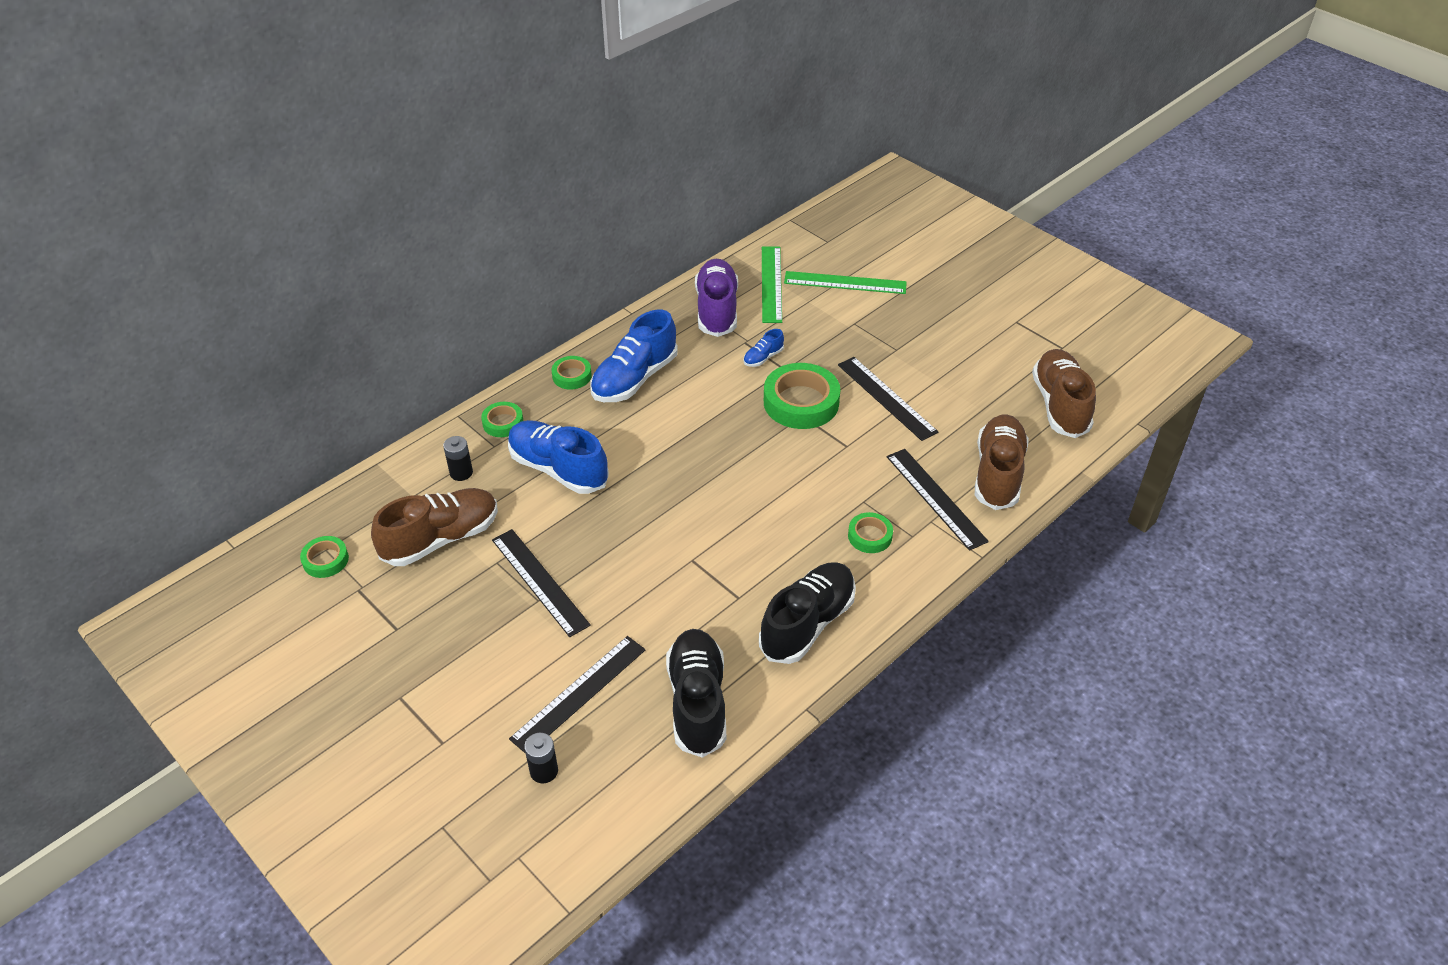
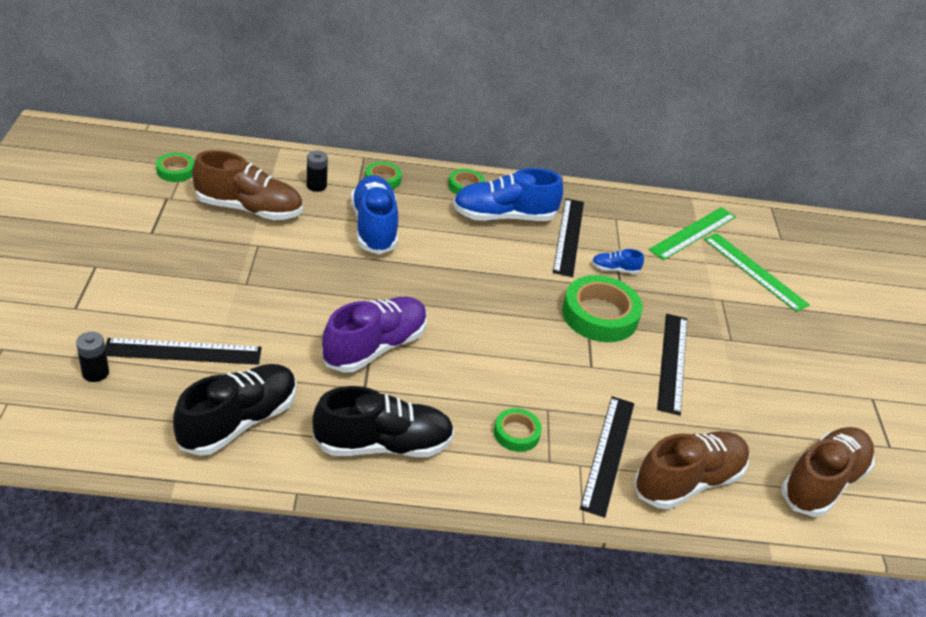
camera: 40 degrees right, 5 degrees down
black ruler [492,529,591,637] -> black ruler moved to [553,198,584,277]
purple shoe [695,259,738,337] -> purple shoe moved to [321,296,427,372]

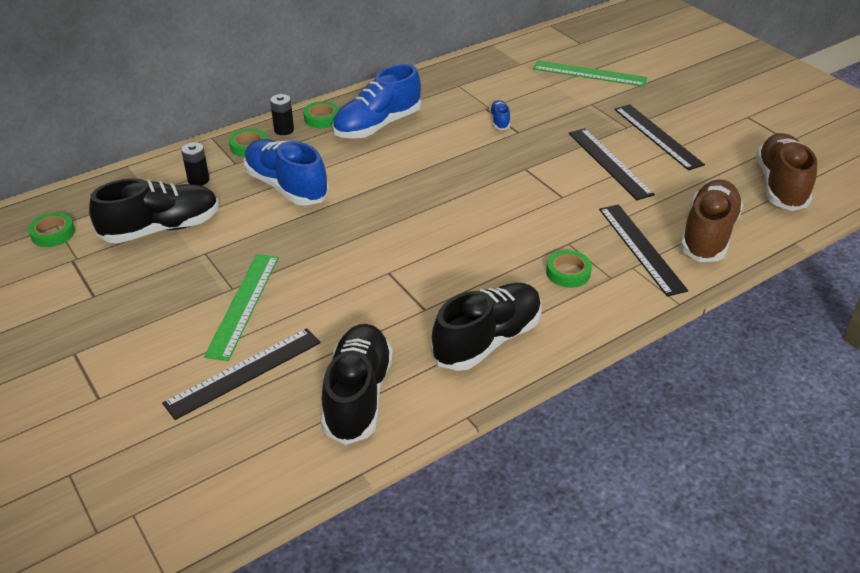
camera: 30 degrees left, 0 degrees up
black battery [76,332,109,382] -> black battery moved to [270,94,294,135]
brown shoe [192,150,302,220] -> black shoe [89,178,219,243]
purple shoe [321,296,427,372] -> none
black ruler [553,198,584,277] -> black ruler moved to [614,104,705,170]
green tape [562,275,643,342] -> none
blue shoe [592,249,644,274] -> blue shoe turned 120 degrees clockwise [489,100,510,130]
green ruler [649,207,736,260] -> green ruler moved to [204,254,279,361]

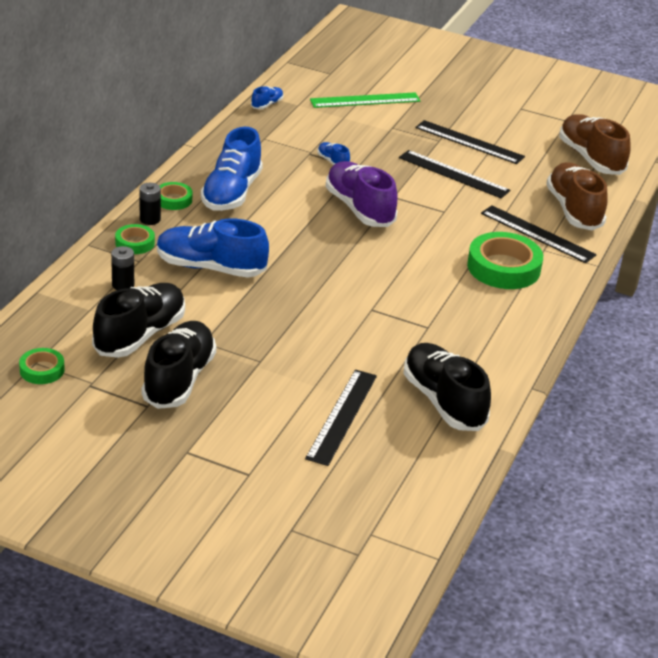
camera: 35 degrees left, 5 degrees down
green ruler [204,254,279,361] -> none
black shoe [431,283,542,371] -> black shoe moved to [141,321,216,409]
green tape [546,250,592,288] -> green tape [467,232,543,289], size x1.90
none -> blue shoe [251,86,283,109]
none -> purple shoe [326,161,398,227]

